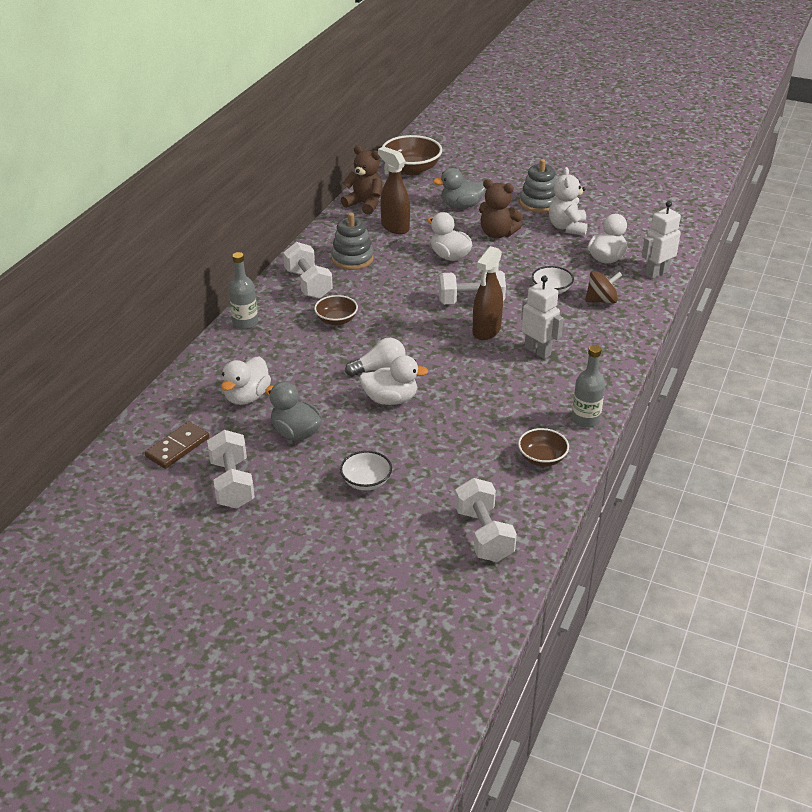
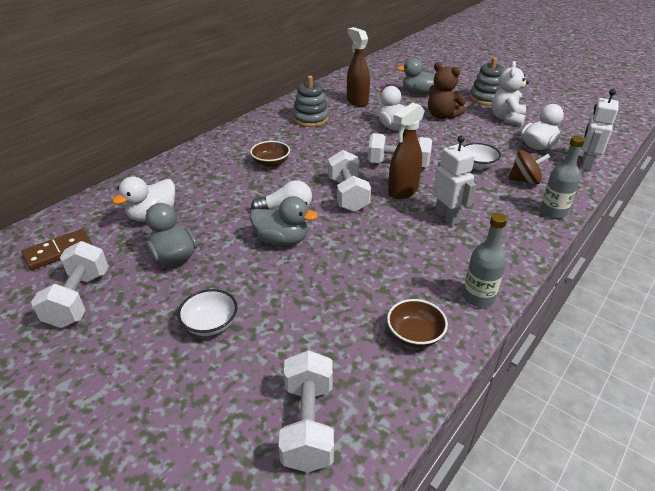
camera: 15 degrees right, 0 degrees up
grey bottle [229,252,258,329] -> grey bottle moved to [540,136,585,219]
white dumbbell [283,242,333,299] -> white dumbbell moved to [328,150,371,212]
brown teddy bear [341,146,383,215] -> none
white duck [359,355,428,405] -> grey duck [250,196,318,246]
brown bowl [382,135,442,175] -> none
white robot [642,201,681,279] -> white robot turned 45 degrees counterclockwise [581,89,619,171]

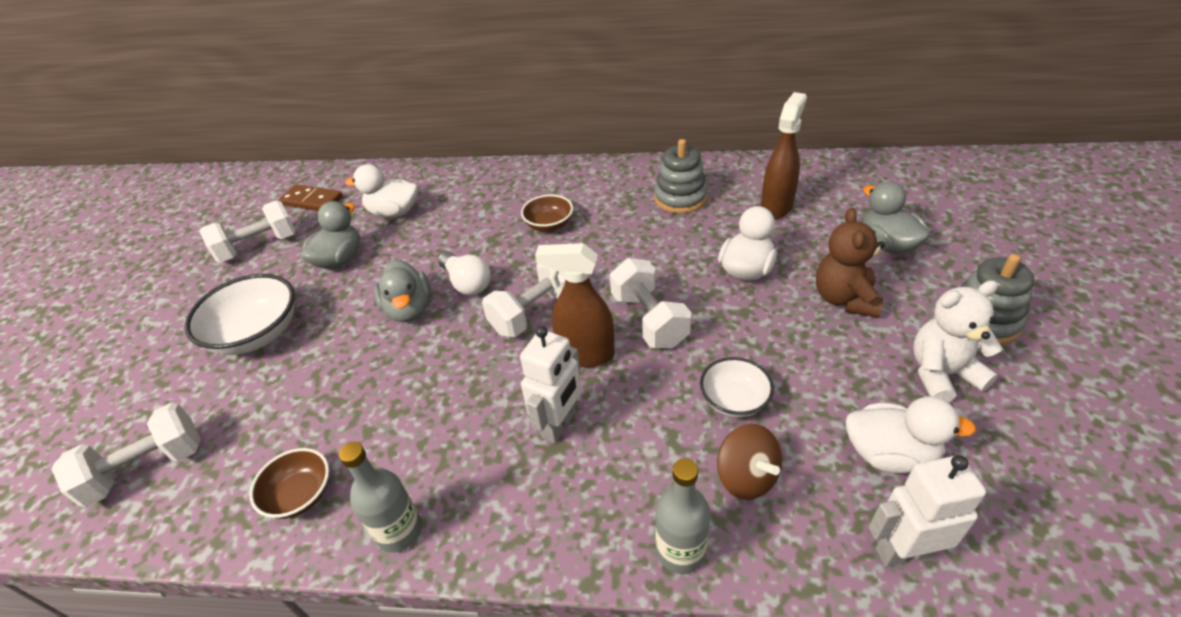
camera: 60 degrees right, 5 degrees up
white bowl [178,289,237,336] -> white bowl [185,274,295,355], size x1.70

